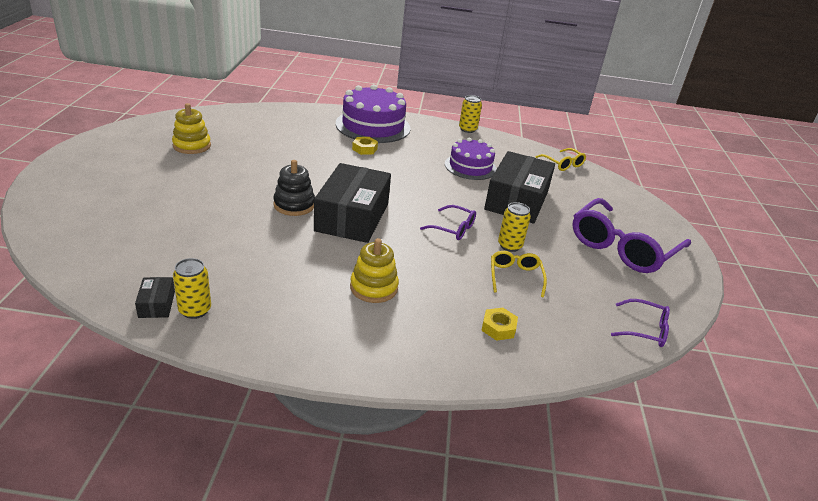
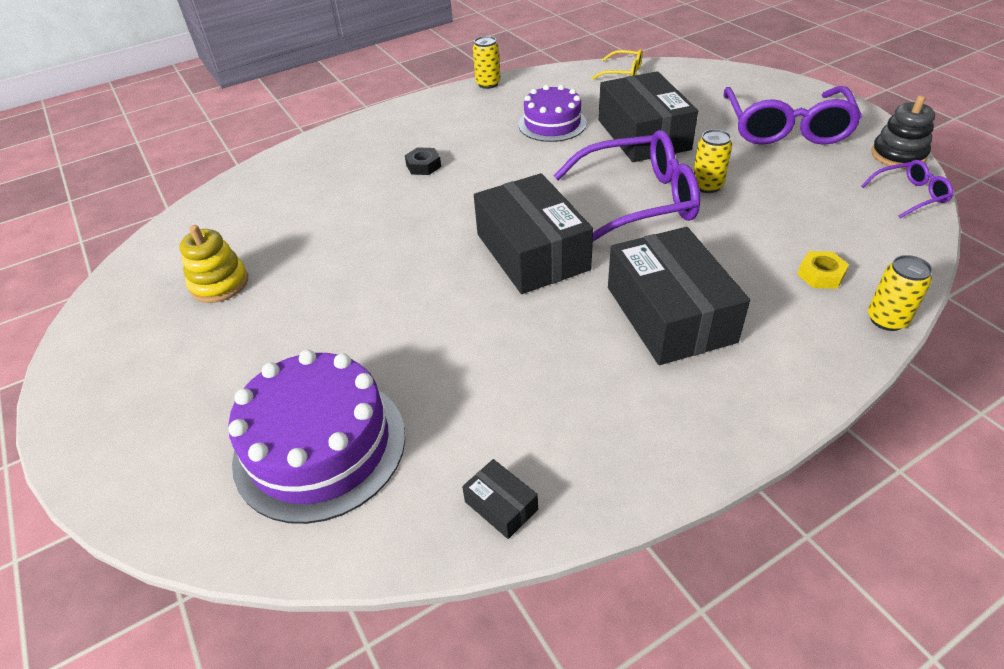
camera: 30 degrees left, 10 degrees up
yellow can [173,258,211,319] -> yellow can moved to [868,255,933,331]
black stacking toy [273,160,315,216] -> black stacking toy moved to [871,95,935,169]
purple cake [336,84,411,143] -> purple cake moved to [228,350,405,524]
yellow stacking toy [350,238,399,303] -> black box [608,227,750,365]
yellow nut [352,137,378,155] -> black nut [405,147,441,175]
purple glasses [420,205,476,240] -> purple glasses [553,130,700,241], size x2.09
yellow glasses [491,251,547,297] -> none

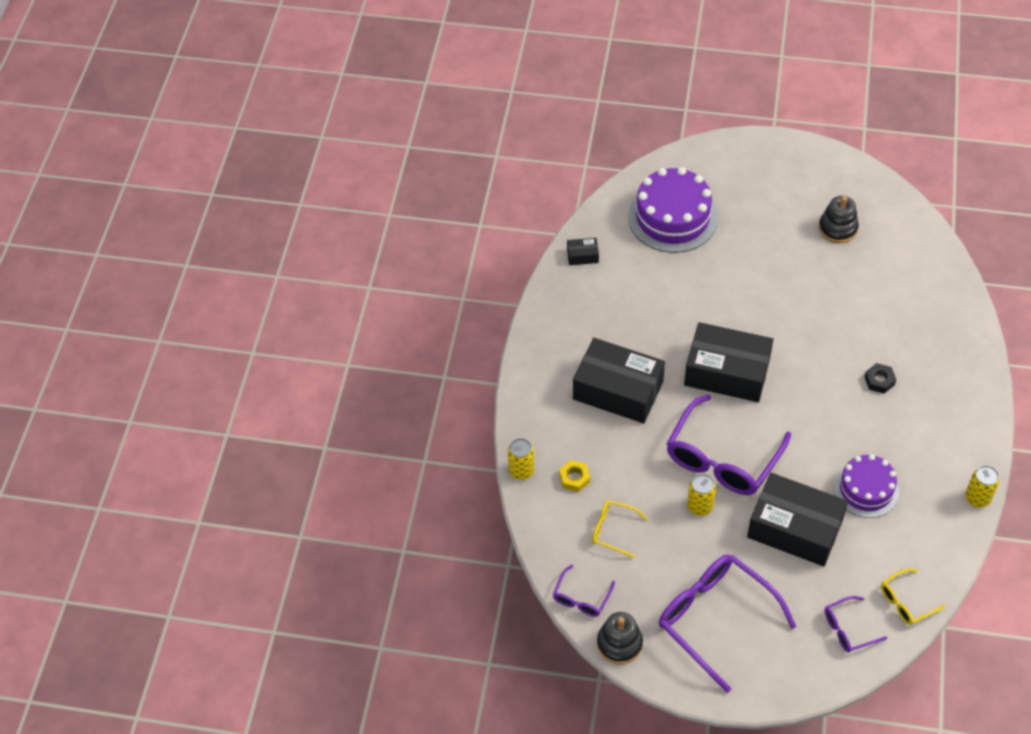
camera: 130 degrees right, 10 degrees up
yellow stacking toy [180,225,248,303] -> black stacking toy [819,196,859,243]
none -> yellow glasses [592,500,648,558]
none -> purple glasses [824,596,887,652]

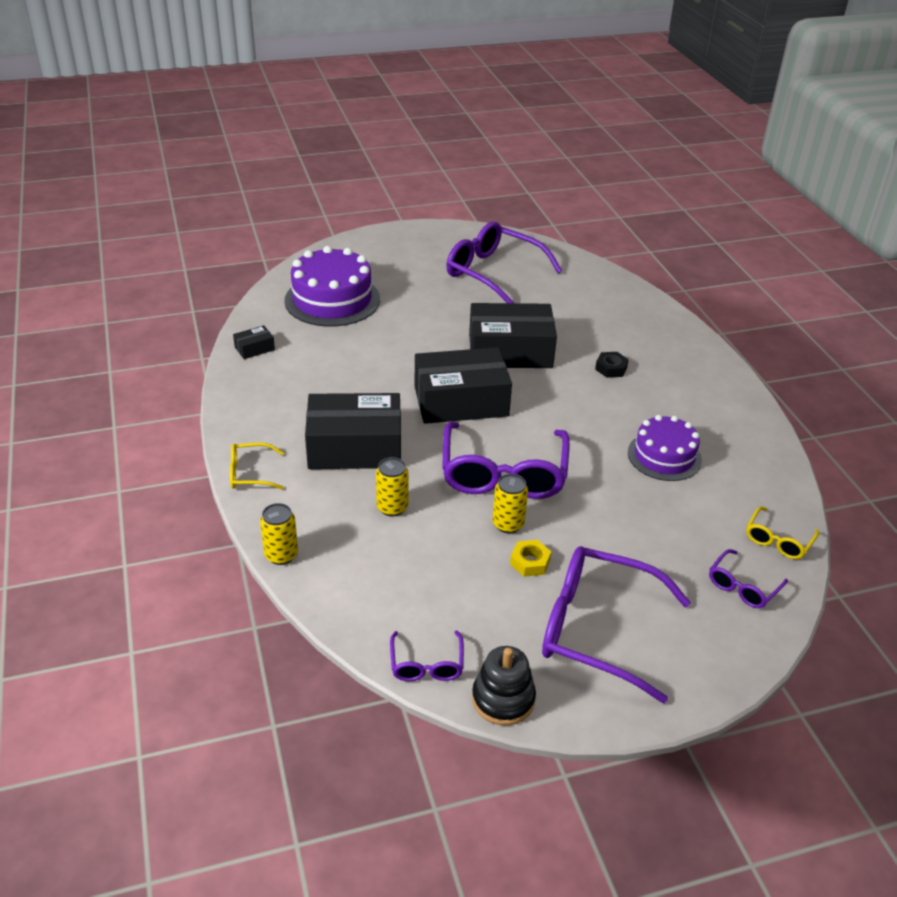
camera: 30 degrees left, 15 degrees down
yellow nut [559,460,590,492] -> yellow nut moved to [510,540,551,577]
yellow glasses [592,500,648,558] -> yellow glasses moved to [230,443,284,490]
black box [747,473,848,566] -> black box moved to [469,303,557,368]
black stacking toy [819,196,859,243] -> purple glasses [446,222,562,303]
yellow can [965,465,1000,508] -> yellow can moved to [376,457,409,517]

